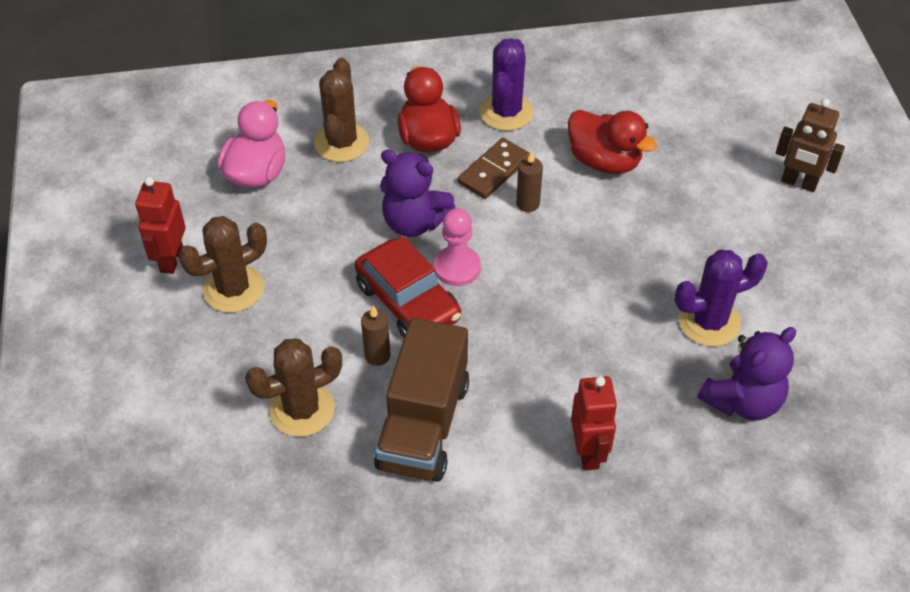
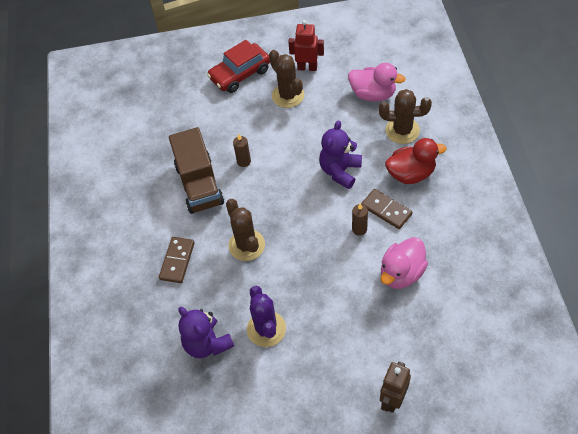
camera: 95 degrees right, 5 degrees up
brown cactus [245,338,342,437] -> brown cactus moved to [226,199,265,261]
red car [355,236,461,338] -> red car moved to [207,40,270,93]
brown truck [374,318,469,482] -> brown truck turned 120 degrees counterclockwise [169,127,224,214]
pink pawn [434,208,481,286] -> none
purple cactus [480,38,534,131] -> none
red duck [568,110,657,174] -> pink duck [381,237,428,289]
red robot [571,376,617,470] -> brown domino [159,237,195,283]

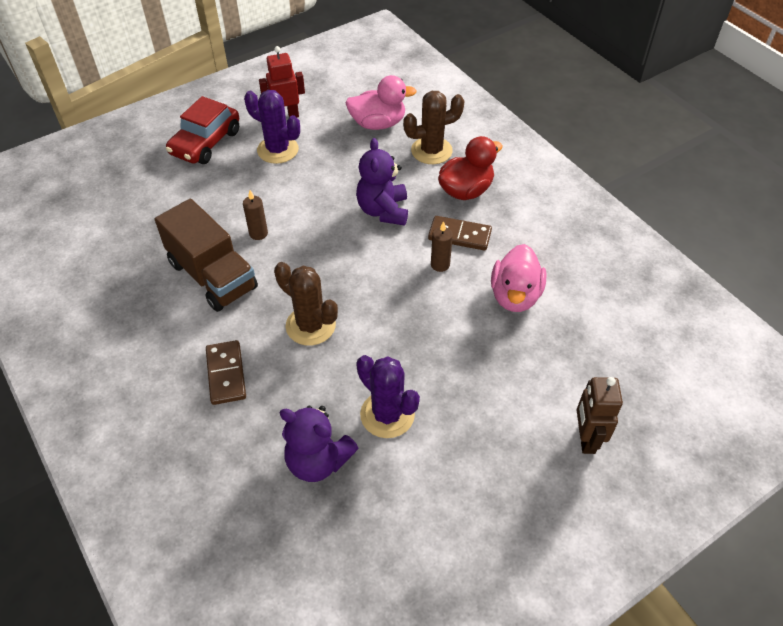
camera: 30 degrees left, 5 degrees down
brown cactus [269,50,304,108] -> purple cactus [244,90,300,164]

